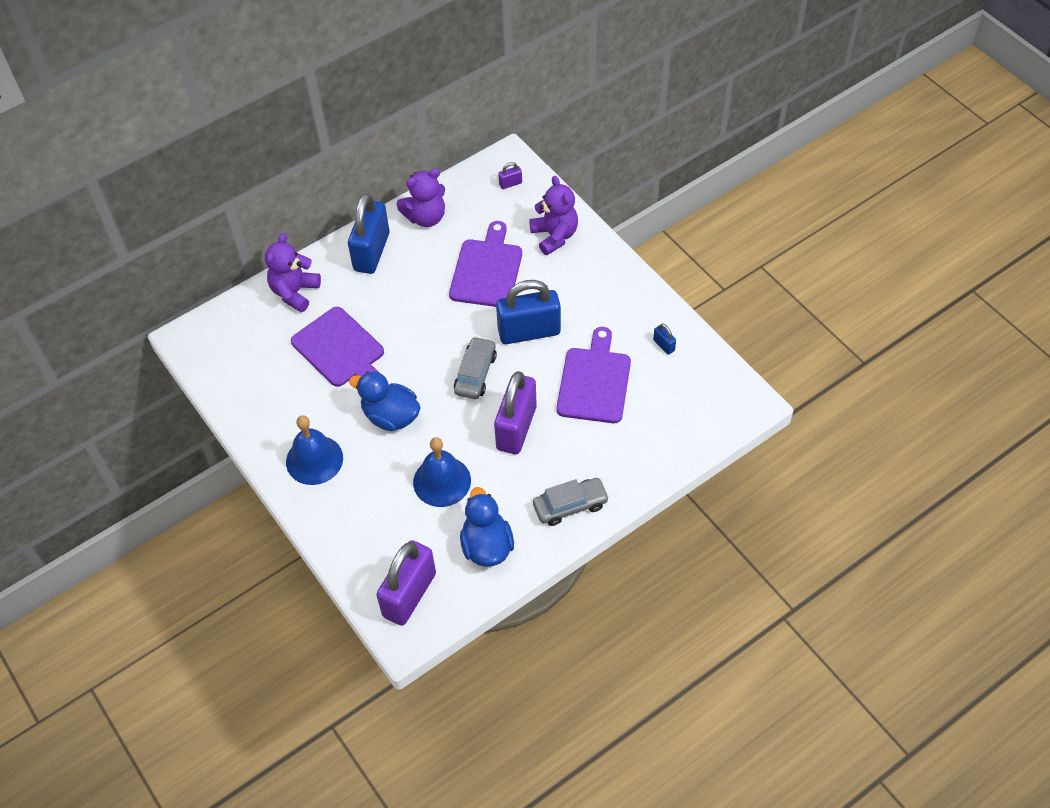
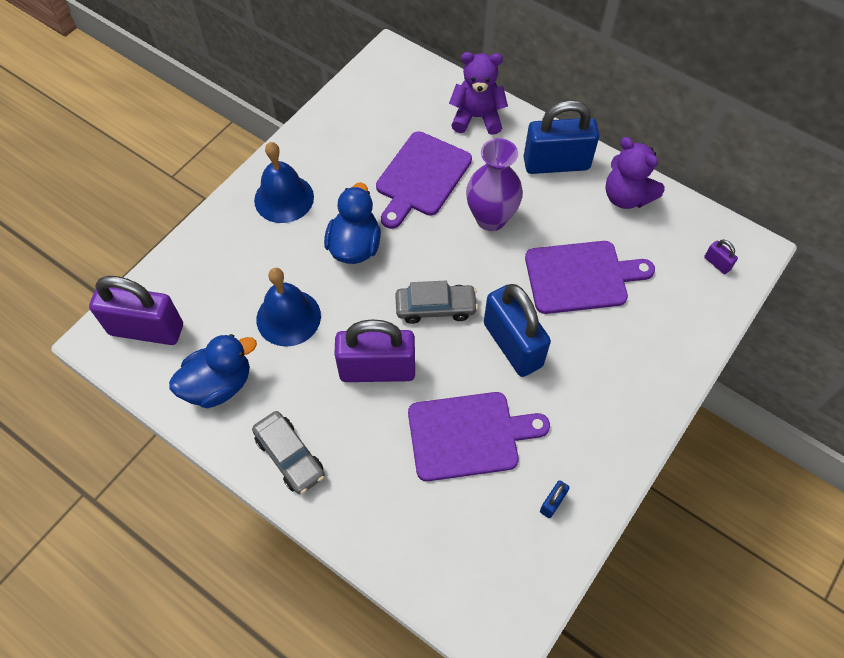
camera: 70 degrees right, 5 degrees up
purple teddy bear [529,176,578,255] -> none
none -> purple vase [466,138,523,231]

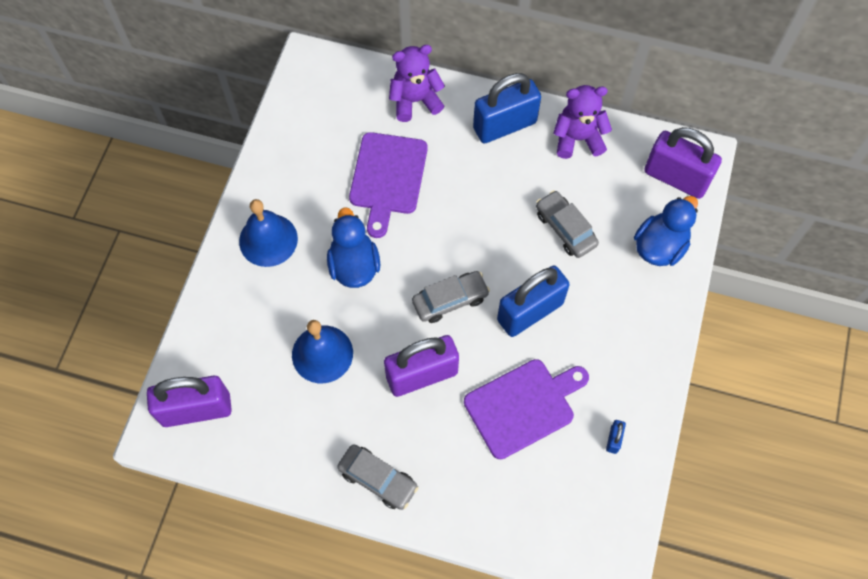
camera: 20 degrees left, 5 degrees up
blue duck [169,334,257,408] -> blue duck moved to [634,196,698,266]
purple vase [466,138,523,231] -> none
blue padlock [484,284,551,377] -> blue padlock turned 75 degrees counterclockwise [497,265,570,337]
purple cutting board [525,241,655,314] -> grey car [536,190,599,258]
purple teddy bear [605,137,665,209] -> purple teddy bear turned 150 degrees clockwise [553,85,612,159]
purple padlock [704,240,738,274] -> purple padlock [644,127,722,199], size x2.49

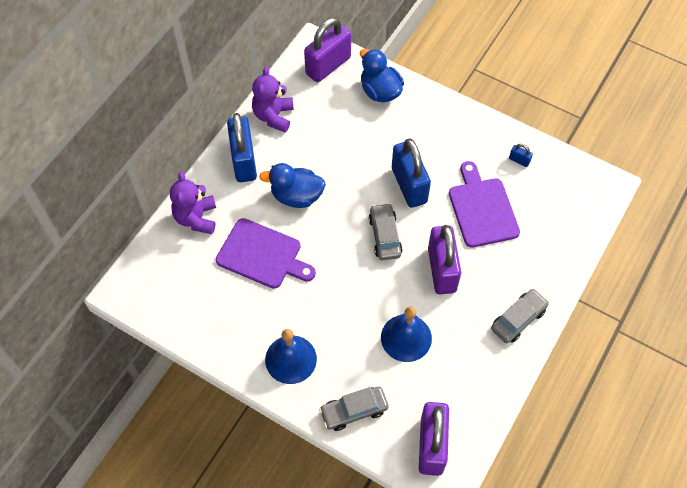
camera: 75 degrees left, 5 degrees down
blue duck [327,207,380,288] -> blue duck moved to [259,163,326,208]
grey car [536,190,599,258] -> grey car moved to [319,387,389,431]

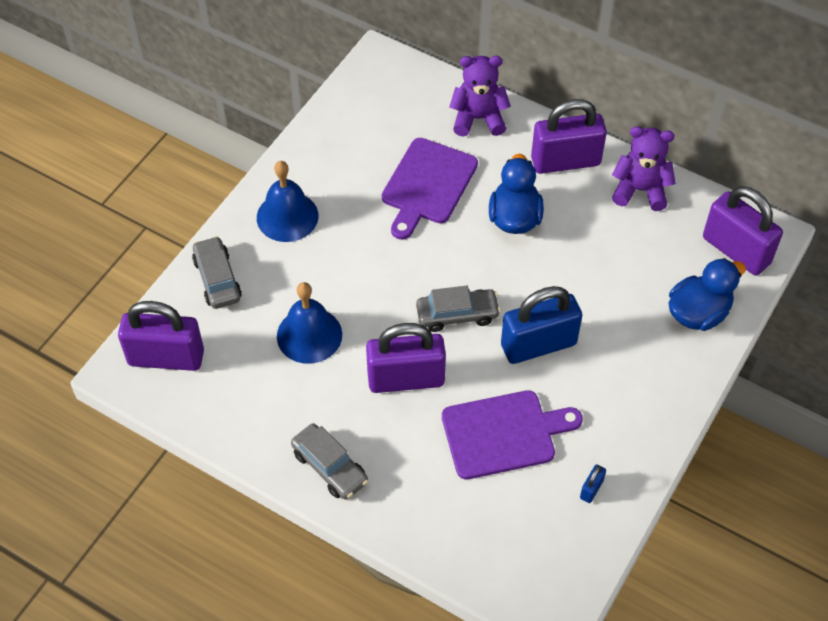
camera: 90 degrees right, 5 degrees down
blue padlock [227,113,257,182] -> purple padlock [531,99,607,174]

